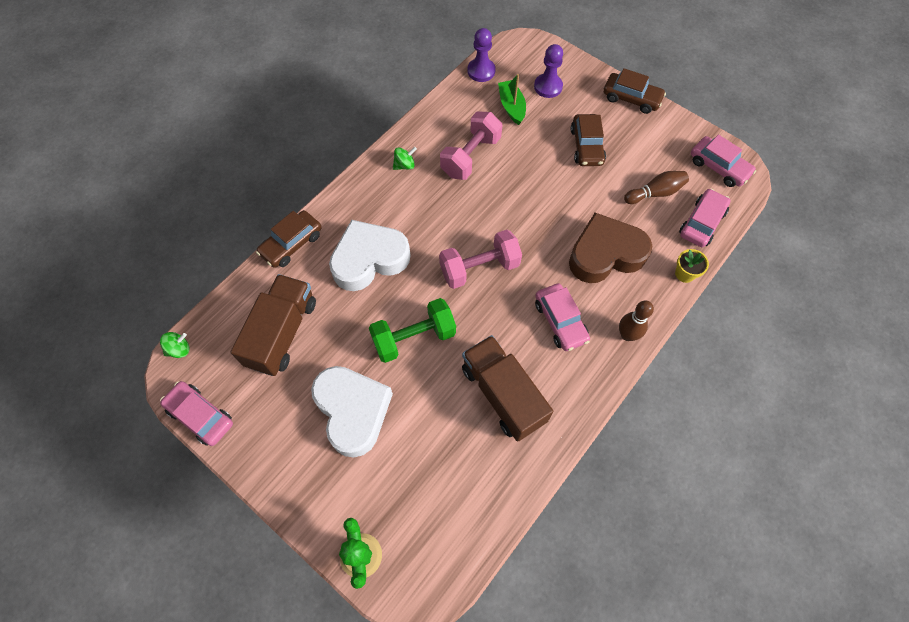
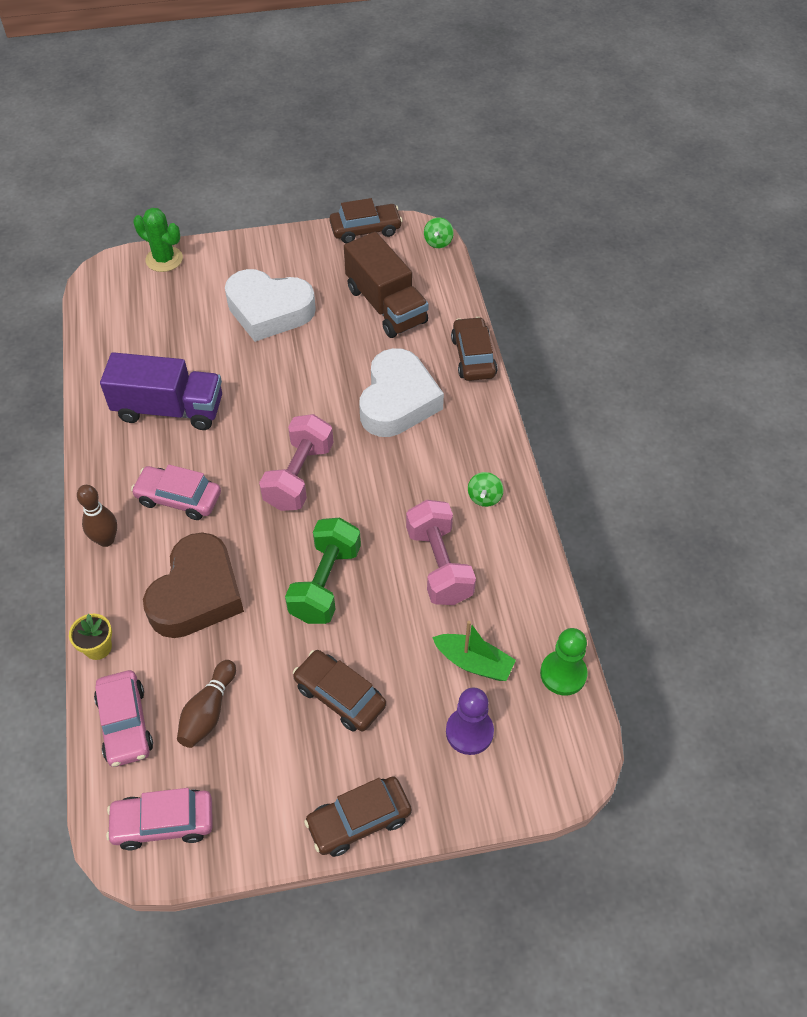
camera: 130 degrees right, 10 degrees down
pink car [160,381,233,446] -> brown car [329,198,403,243]
green dumbbell [369,298,456,363] -> green dumbbell moved to [285,518,361,624]
brown truck [462,335,553,442] -> purple truck [100,352,222,430]
purple pawn [467,28,496,82] -> green pawn [540,628,588,696]

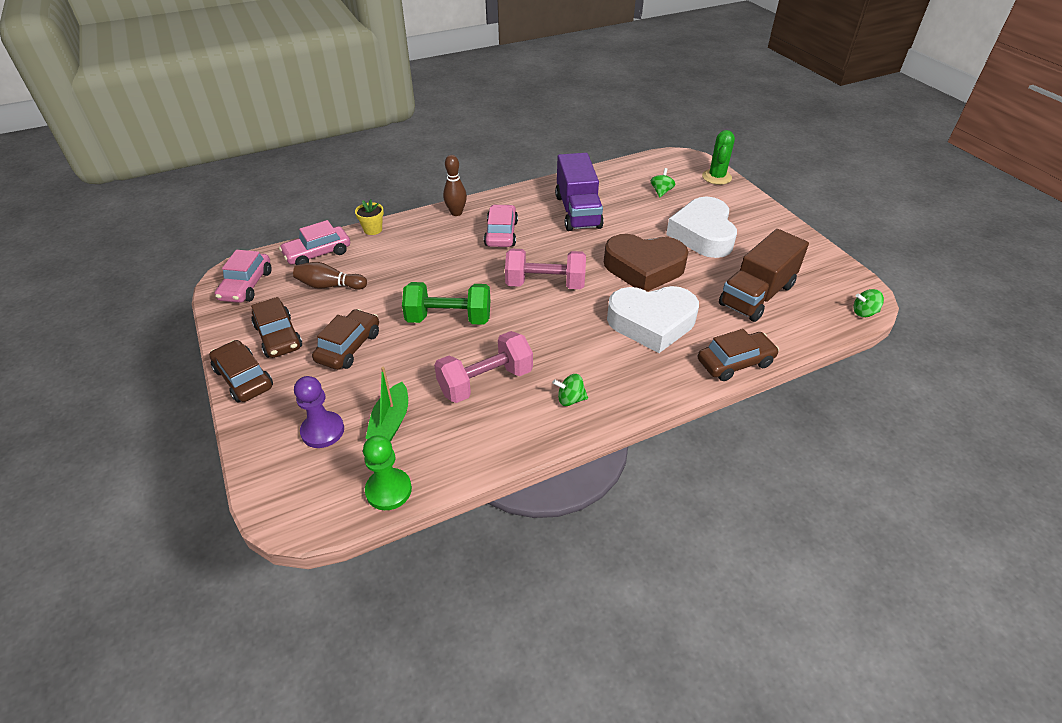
camera: 75 degrees right, 10 degrees down
pink car [106,788,213,850] -> pink car turned 150 degrees counterclockwise [215,250,271,303]
brown heart [143,532,244,638] -> brown heart moved to [604,234,688,292]
brown car [329,198,403,243] -> brown car moved to [251,297,302,358]
none -> green spinning top [651,168,675,198]

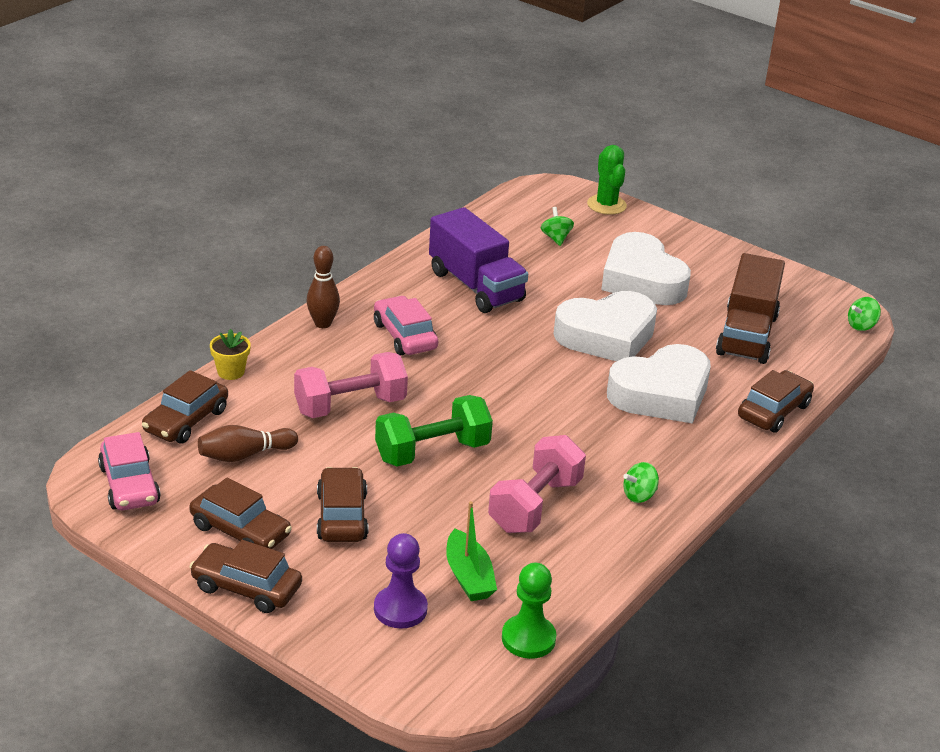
camera: 30 degrees left, 10 degrees down
pink car [279,220,350,265] -> brown car [142,370,228,443]
pink dumbbell [505,249,586,289] -> pink dumbbell moved to [294,352,408,418]
brown heart [604,234,688,292] -> white heart [553,291,657,361]

